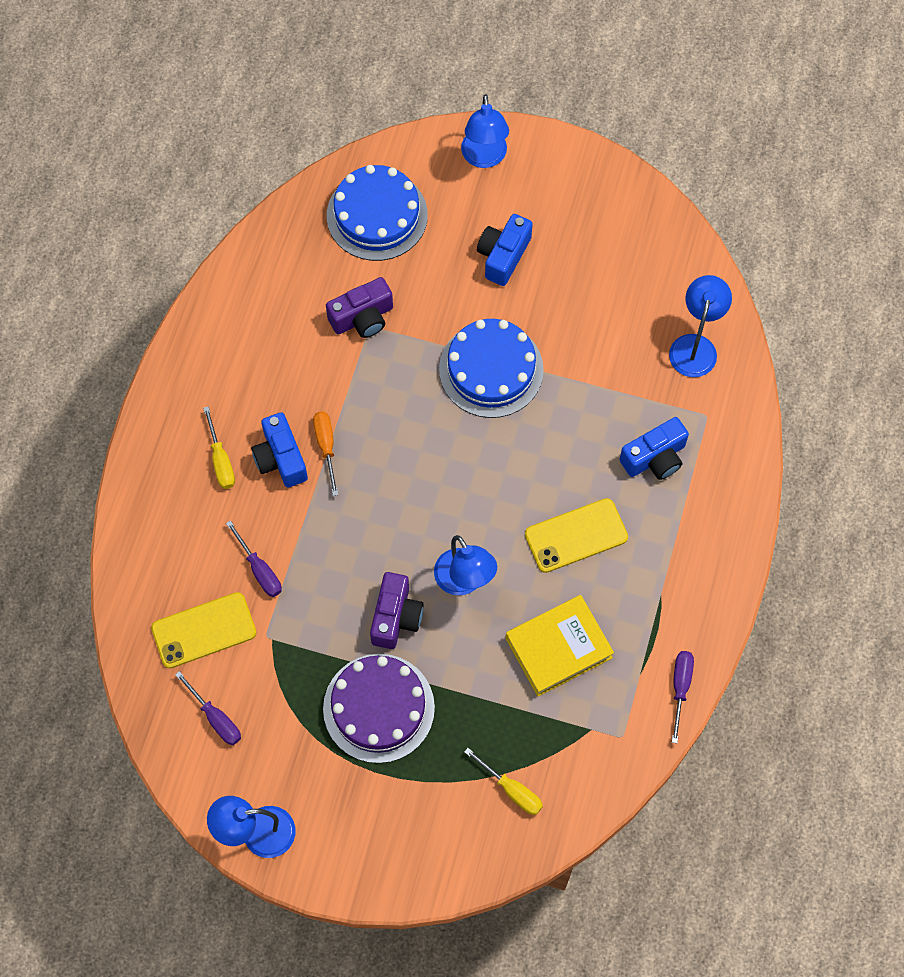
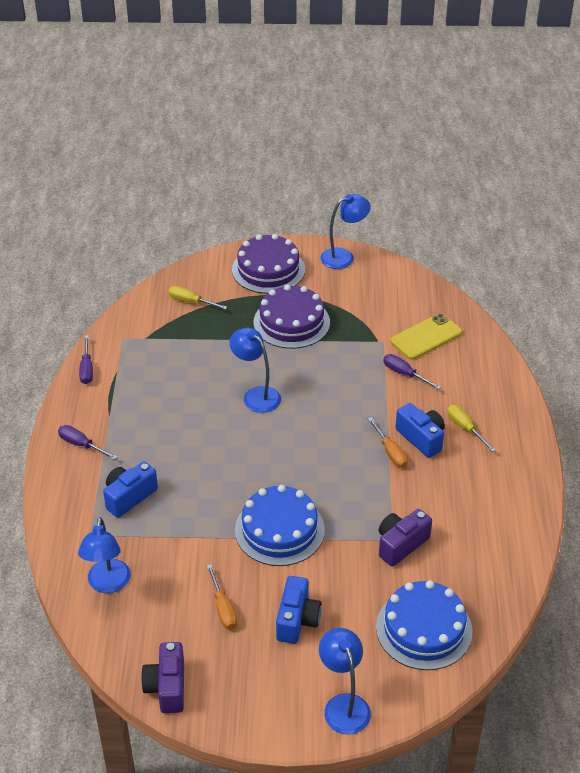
camera: 165 degrees right, 25 degrees down
purple screwdriver [175,671,241,745] -> purple screwdriver moved to [58,425,117,460]
purple camera [370,572,423,649] -> purple camera moved to [141,642,184,713]
yellow book [505,595,614,697] -> none
yellow phone [525,498,628,573] -> none
none -> orange screwdriver [207,564,237,629]
none -> purple cake [232,234,305,294]

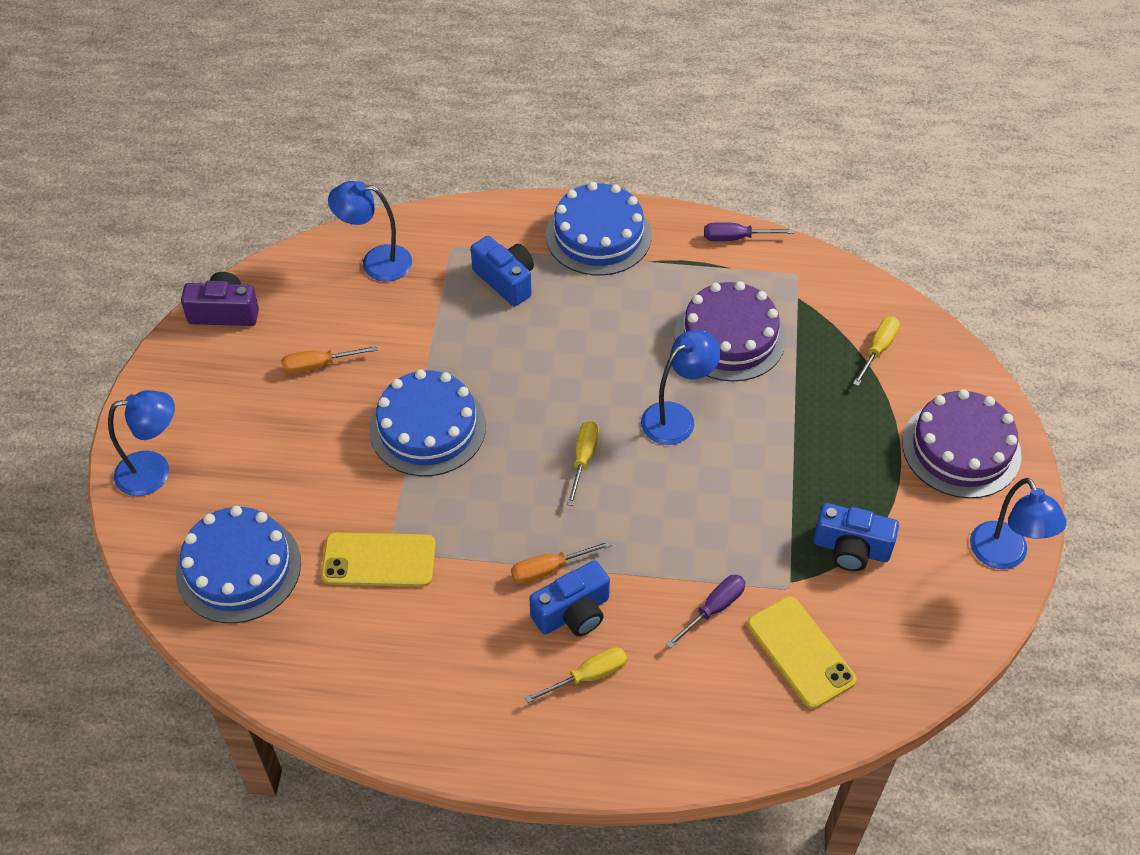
camera: 95 degrees right, 10 degrees up
purple screwdriver [58,425,117,460] -> blue cake [546,182,651,276]
purple cake [253,284,330,349] -> purple cake moved to [674,281,786,382]
blue camera [276,576,322,644] -> blue camera moved to [813,503,899,571]
purple camera [379,509,432,567] -> yellow phone [321,532,436,587]
none -> yellow screwdriver [567,421,599,506]

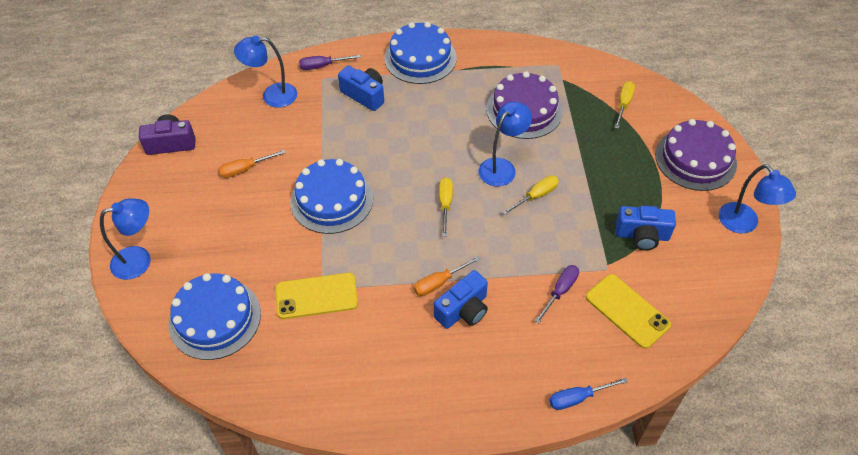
camera: 10 degrees left, 0 degrees up
yellow screwdriver [525,647,627,703] -> yellow screwdriver moved to [502,175,559,215]
purple screwdriver [704,222,794,241] -> purple screwdriver moved to [299,55,361,70]
none -> blue screwdriver [549,377,628,410]

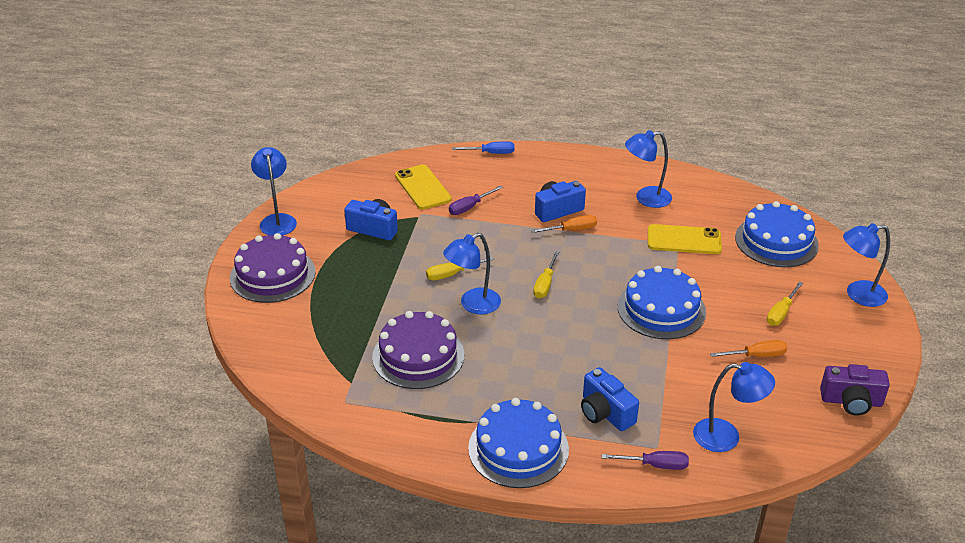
camera: 165 degrees left, 15 degrees down
yellow screwdriver [615,81,635,129] -> yellow screwdriver moved to [767,281,803,326]
none -> blue lamp [625,130,672,208]

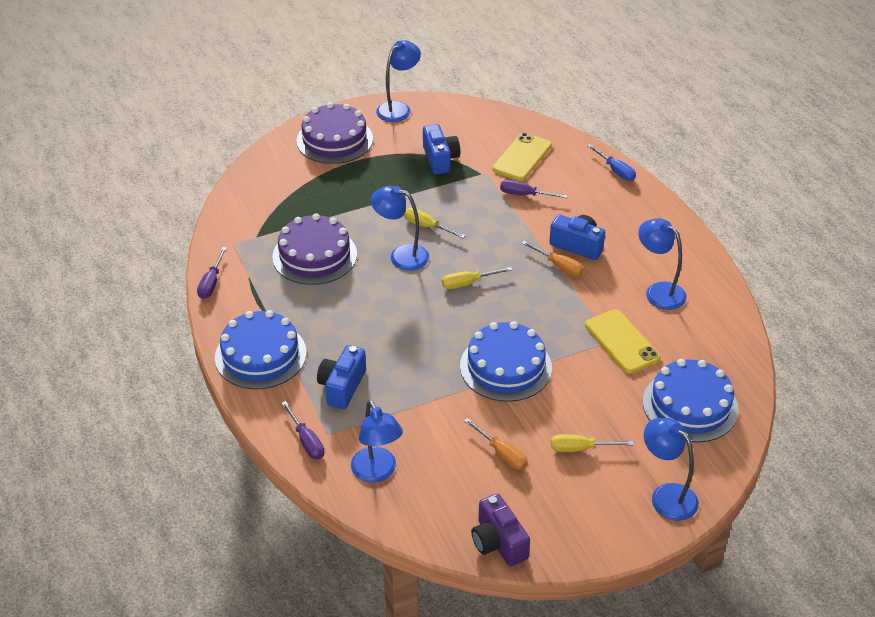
camera: 55 degrees right, 5 degrees up
none -> purple screwdriver [197,247,227,299]

